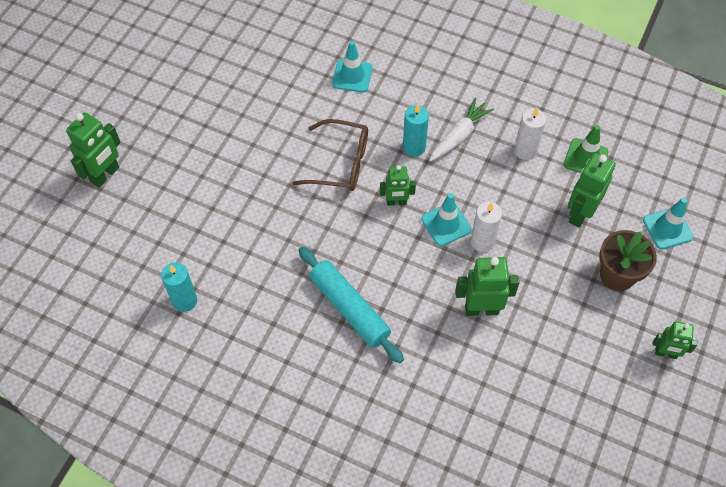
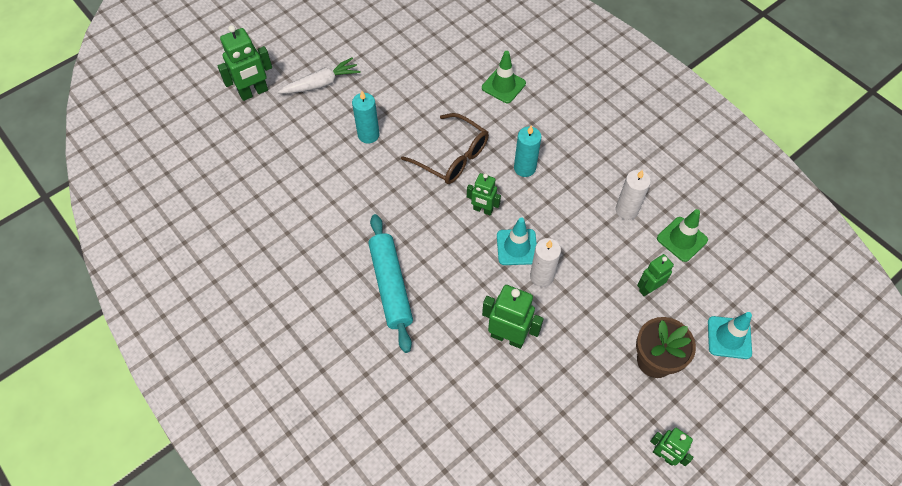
camera: 25 degrees right, 0 degrees up
turquoise candle [161,262,197,312] -> turquoise candle moved to [352,91,379,144]
turquoise traffic cone [332,41,373,92] -> green traffic cone [482,51,526,103]
white carrot [429,98,494,162] -> white carrot moved to [278,57,361,94]
green robot [568,153,616,228] -> green robot [637,254,674,296], size x0.64

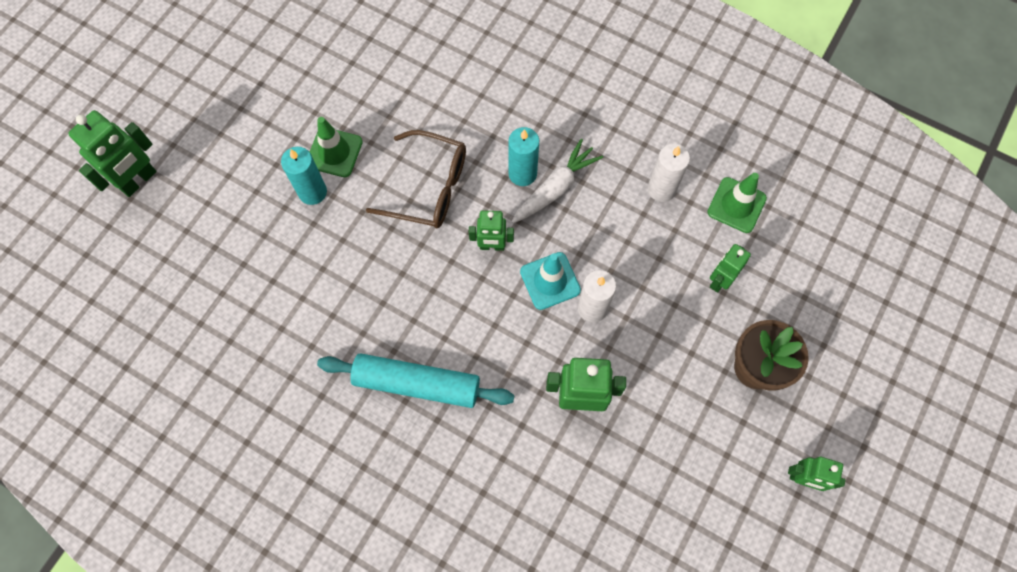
camera: 20 degrees left, 10 degrees up
white carrot [278,57,361,94] -> white carrot moved to [512,139,603,223]
turquoise rolling pin [368,214,413,353] -> turquoise rolling pin turned 45 degrees counterclockwise [317,353,514,408]
green traffic cone [482,51,526,103] -> green traffic cone moved to [310,117,363,177]
turquoise traffic cone [708,312,752,359] -> none

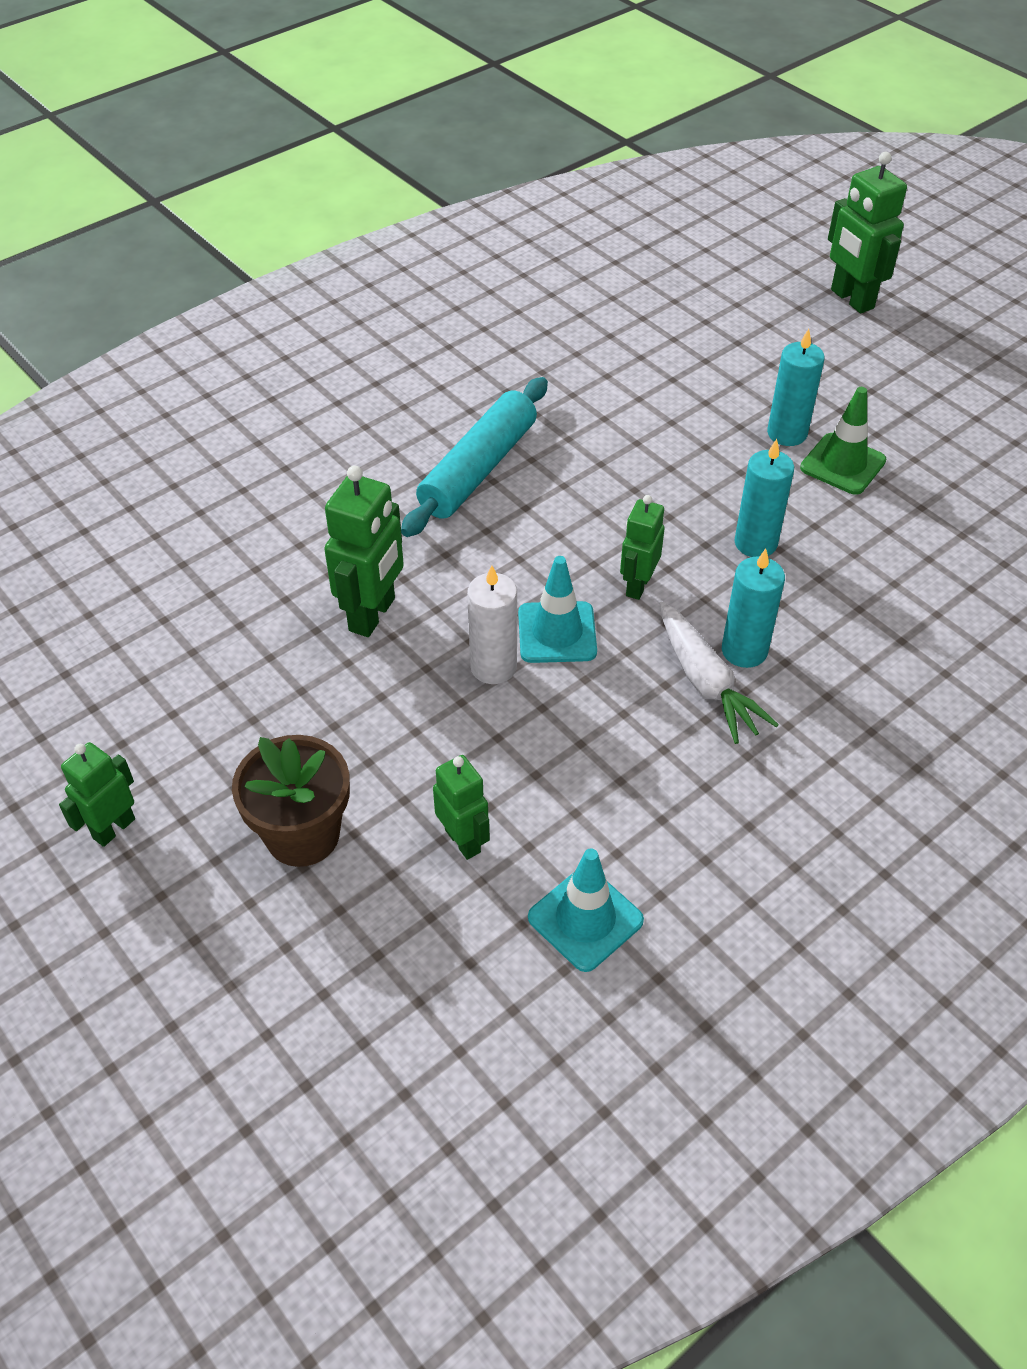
camera: 110 degrees right, 20 degrees down
brown glasses [366,130,466,228] -> turquoise candle [734,439,794,557]
white candle [648,144,690,202] -> none
green traffic cone [707,173,767,233] -> turquoise traffic cone [528,848,644,972]

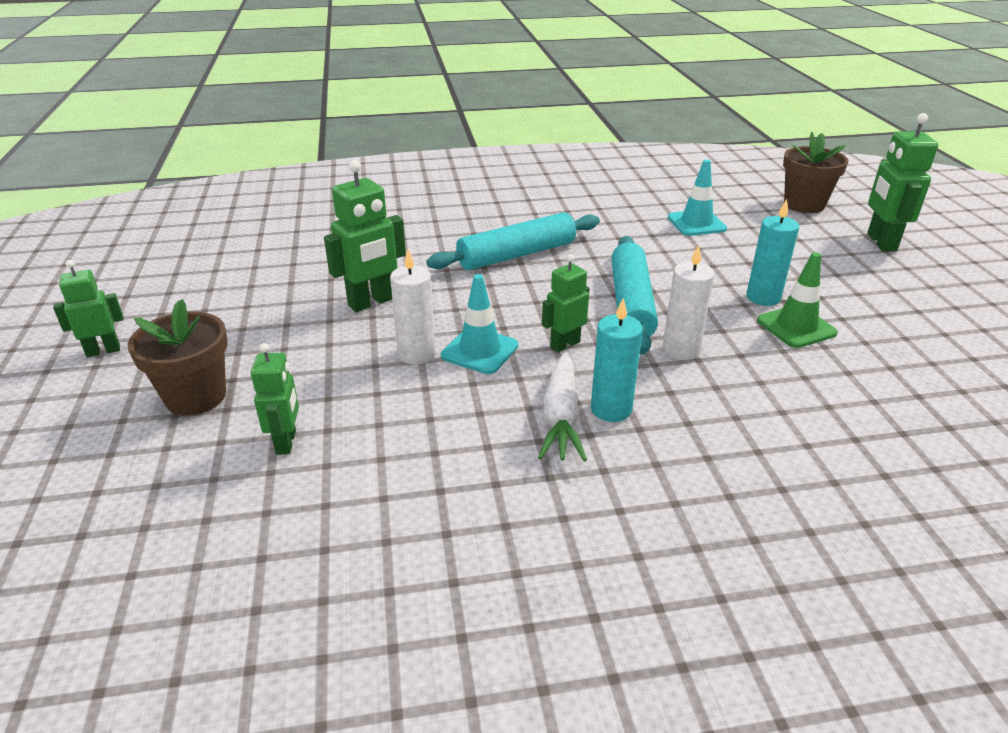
camera: 30 degrees right, 15 degrees down
turquoise traffic cone [528,848,644,972] -> turquoise traffic cone moved to [668,159,727,236]
turquoise candle [734,439,794,557] -> white candle [662,245,714,360]
none -> turquoise rolling pin [611,236,658,355]
none -> brown flower pot [783,132,849,213]

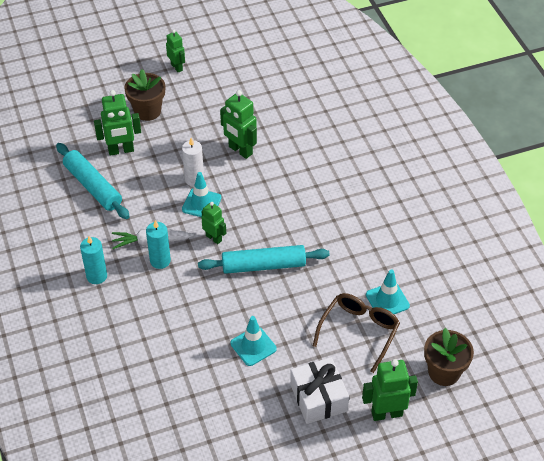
camera: 80 degrees right, 15 degrees up
green robot [251,343,299,455] -> green robot [94,90,141,156], size x1.57
turquoise rolling pin [426,212,600,270] -> turquoise rolling pin moved to [56,143,130,219]
white candle [662,245,714,360] -> none
turquoise candle [746,199,799,306] -> turquoise candle moved to [80,236,107,284]
green traffic cone [757,252,838,348] -> turquoise traffic cone [230,316,277,366]
none -> white gift [290,357,349,424]
none -> brown glasses [313,293,400,373]

